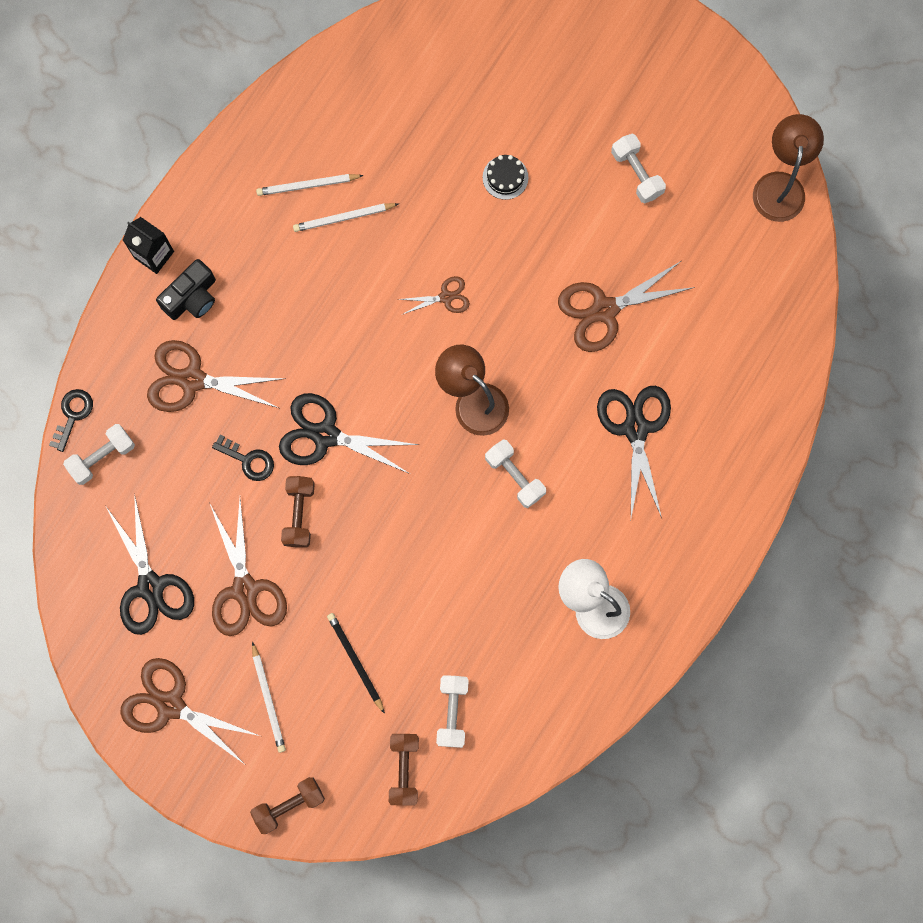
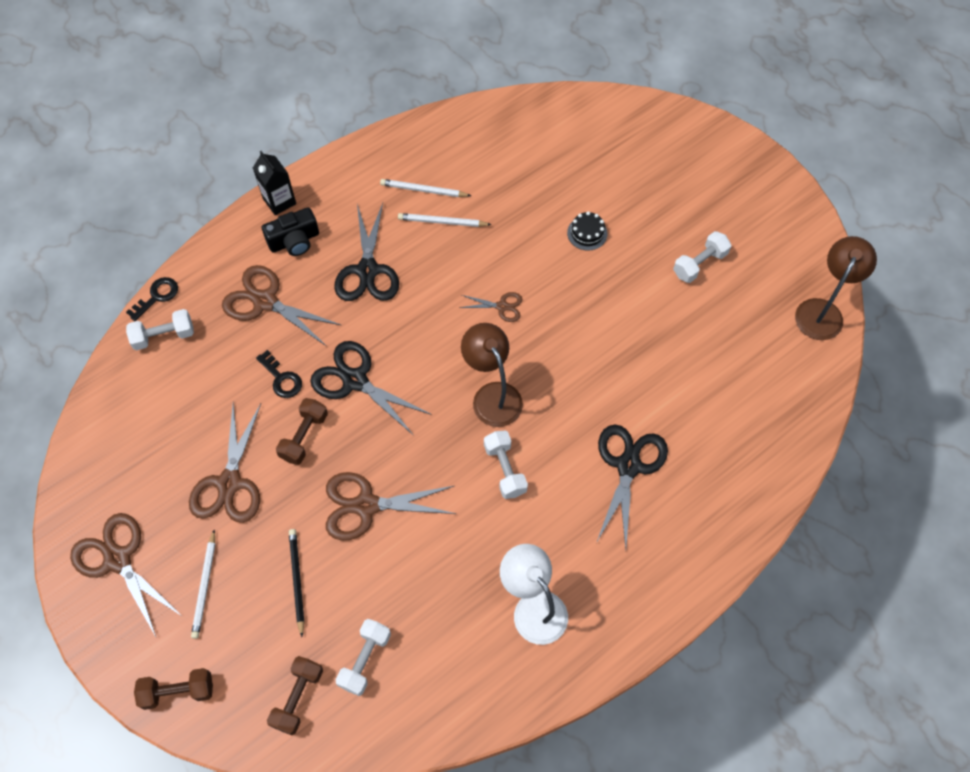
camera: 20 degrees right, 15 degrees down
black scissors [106,494,194,635] -> black scissors moved to [335,203,399,301]
brown scissors [558,261,695,352] -> brown scissors moved to [326,472,457,540]
white dumbbell [611,134,666,203] -> white dumbbell turned 60 degrees clockwise [673,231,732,283]

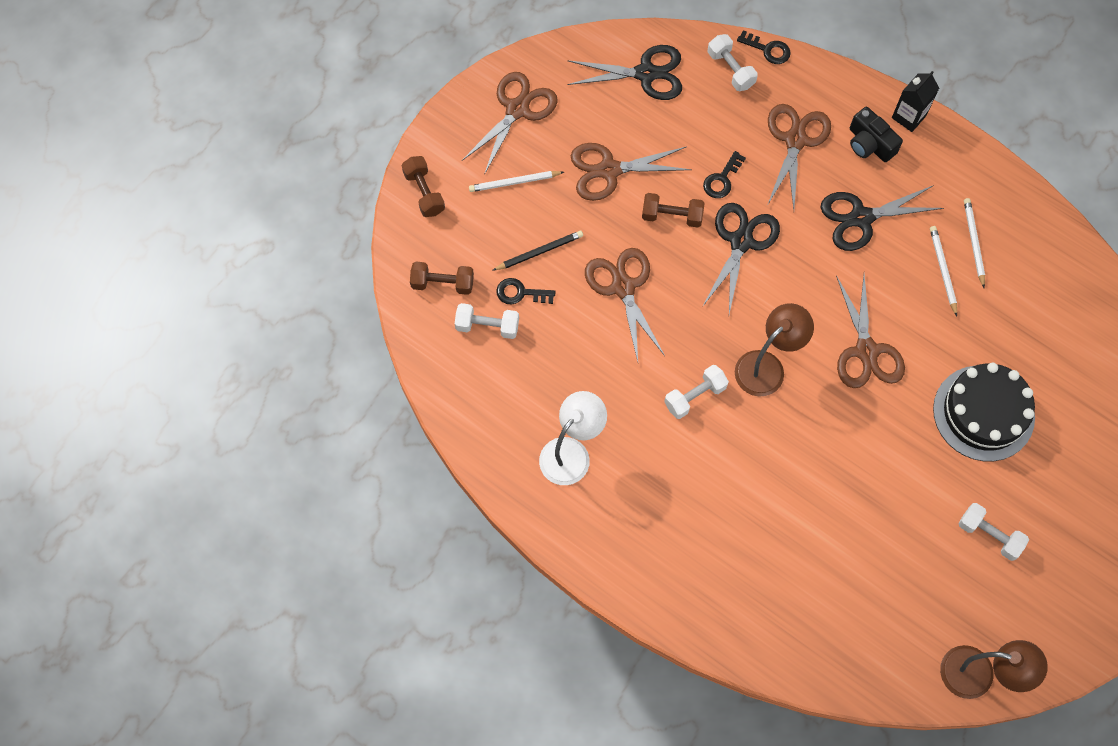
camera: 75 degrees right, 5 degrees up
brown scissors [459,292,522,322] -> brown scissors [836,274,905,388], size x1.92
black cake [567,211,607,251] -> black cake [933,362,1035,461], size x2.31
black scissors [596,425,668,549] -> black scissors moved to [567,45,682,100]
none -> black key [496,278,555,304]

